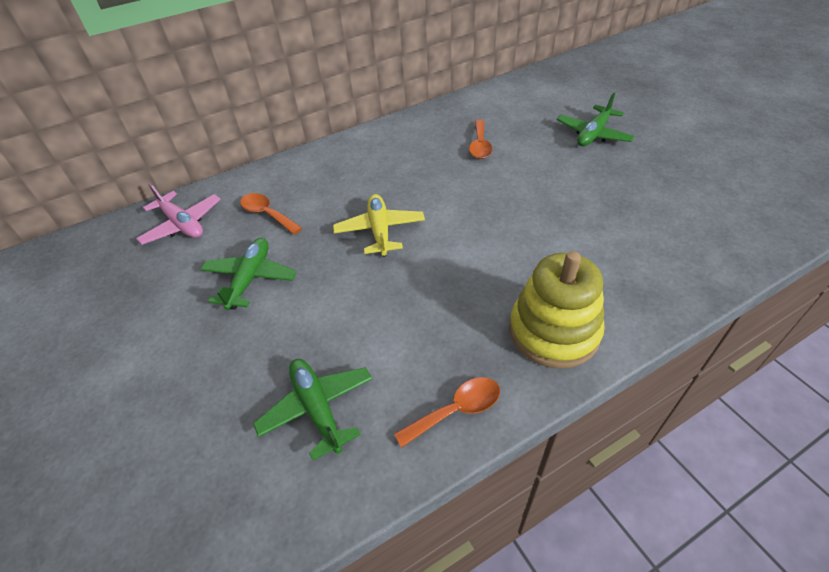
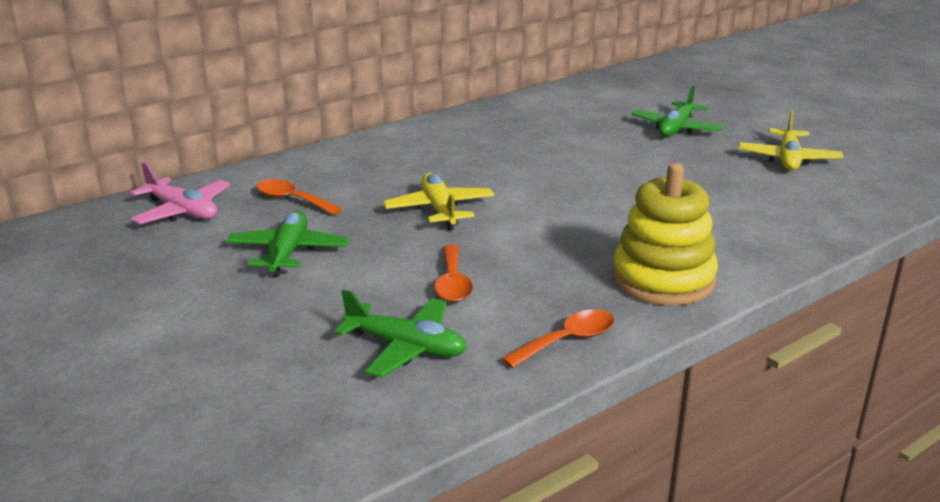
camera: 10 degrees left, 20 degrees down
green plane [253,359,372,460] -> green plane turned 150 degrees clockwise [335,289,467,377]
orange spoon [469,120,493,159] -> orange spoon moved to [434,245,473,302]
none -> yellow plane [739,110,843,170]

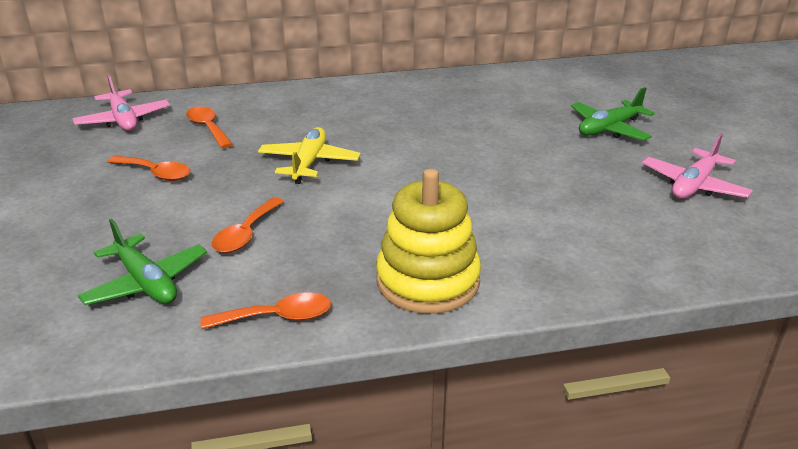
camera: 25 degrees right, 5 degrees up
green plane [227,210,349,277] -> orange spoon [107,156,190,181]
yellow plane [739,110,843,170] -> pink plane [642,133,753,199]

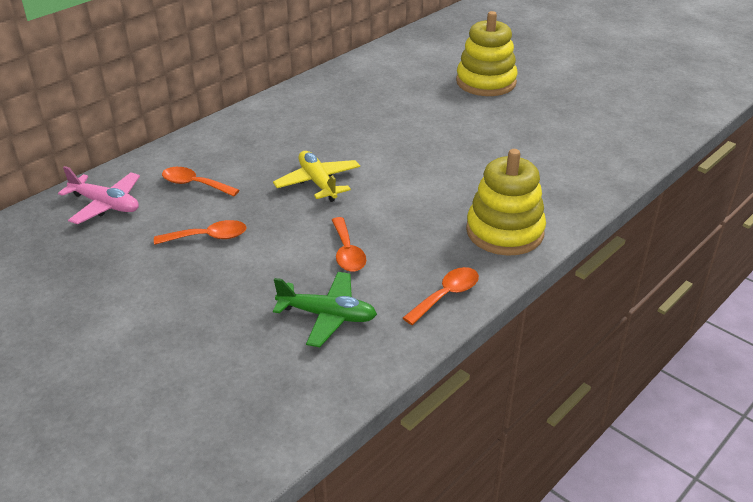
camera: 35 degrees left, 5 degrees up
green plane [571,87,655,141] -> yellow stacking toy [456,11,518,96]
pink plane [642,133,753,199] -> none

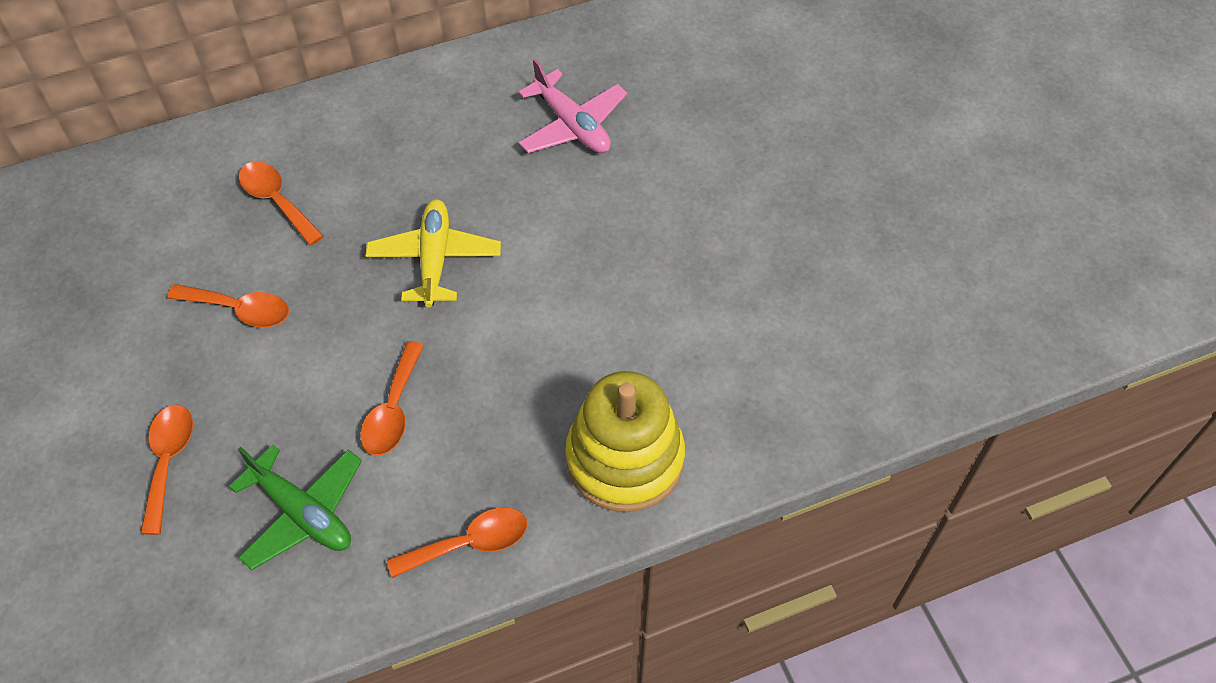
camera: 25 degrees right, 20 degrees up
pink plane [58,166,140,224] -> pink plane moved to [518,59,627,153]
yellow stacking toy [456,11,518,96] -> none
none -> orange spoon [140,405,193,535]

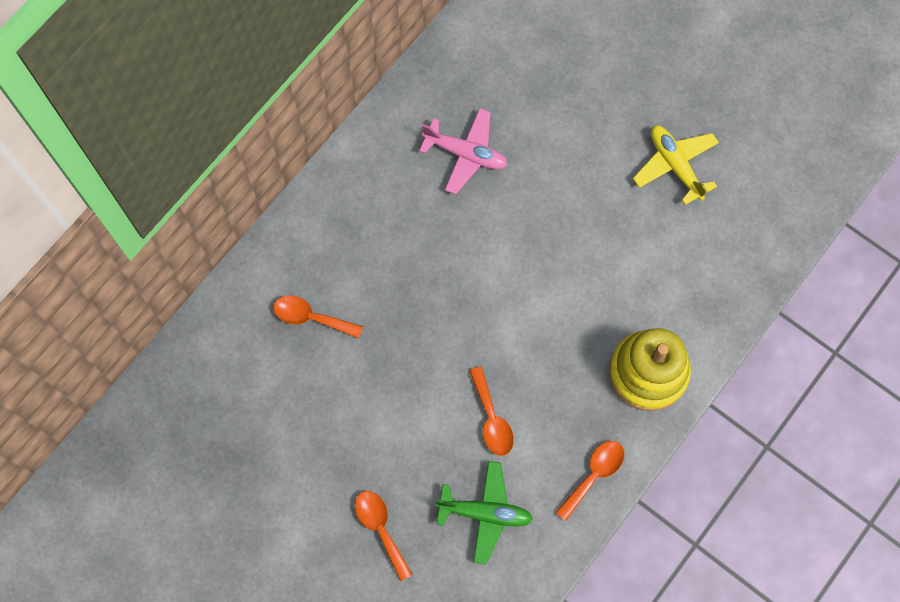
camera: 30 degrees left, 15 degrees up
orange spoon [167,284,289,328] -> none
yellow plane [365,199,501,307] -> yellow plane moved to [633,126,719,205]

